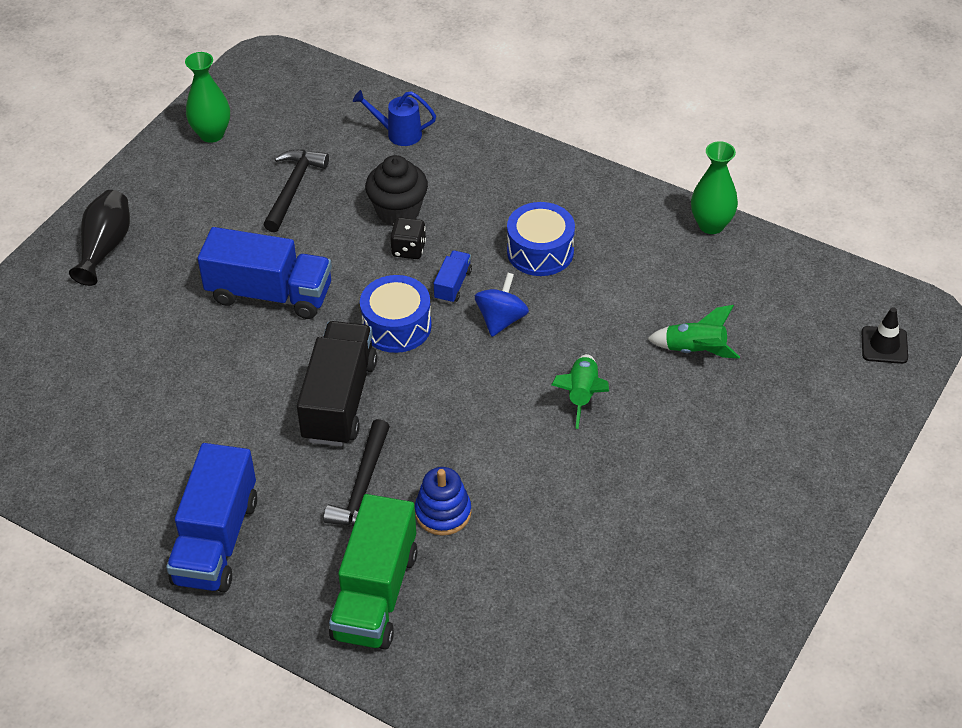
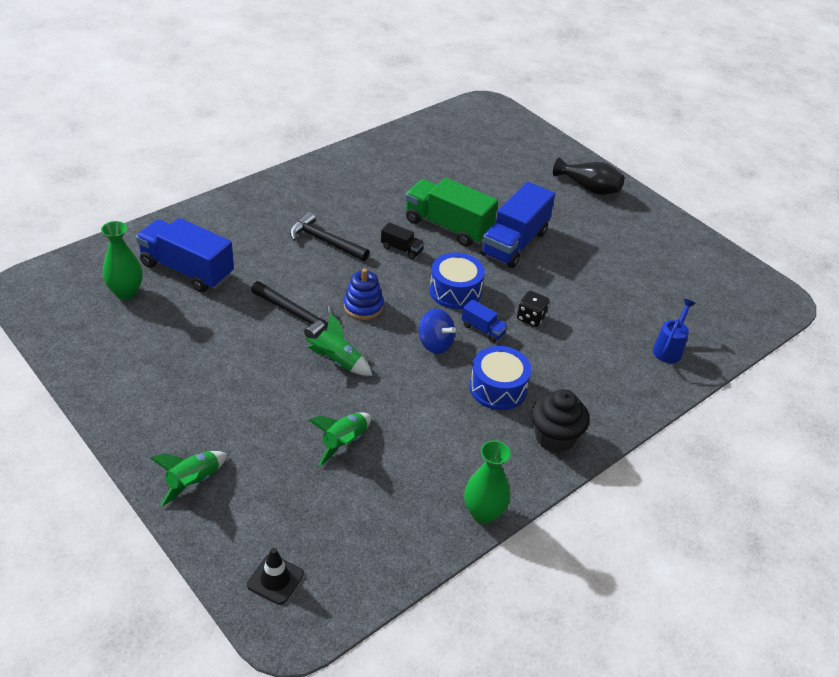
camera: 105 degrees right, 5 degrees down
blue truck [166,443,257,592] -> blue truck moved to [136,218,234,292]
green vase [185,52,230,143] -> green vase moved to [101,221,143,300]
black hammer [263,150,329,232] -> black hammer moved to [251,281,334,339]
black truck [297,321,377,446] -> black truck [381,222,424,260], size x0.46
green truck [329,494,418,650] -> green truck moved to [405,178,498,247]
black cupcake [365,155,428,226] -> black cupcake moved to [532,389,589,453]
blue stacking toy [415,467,471,536] -> blue stacking toy moved to [344,268,384,320]
none -> green rocket [150,451,227,506]

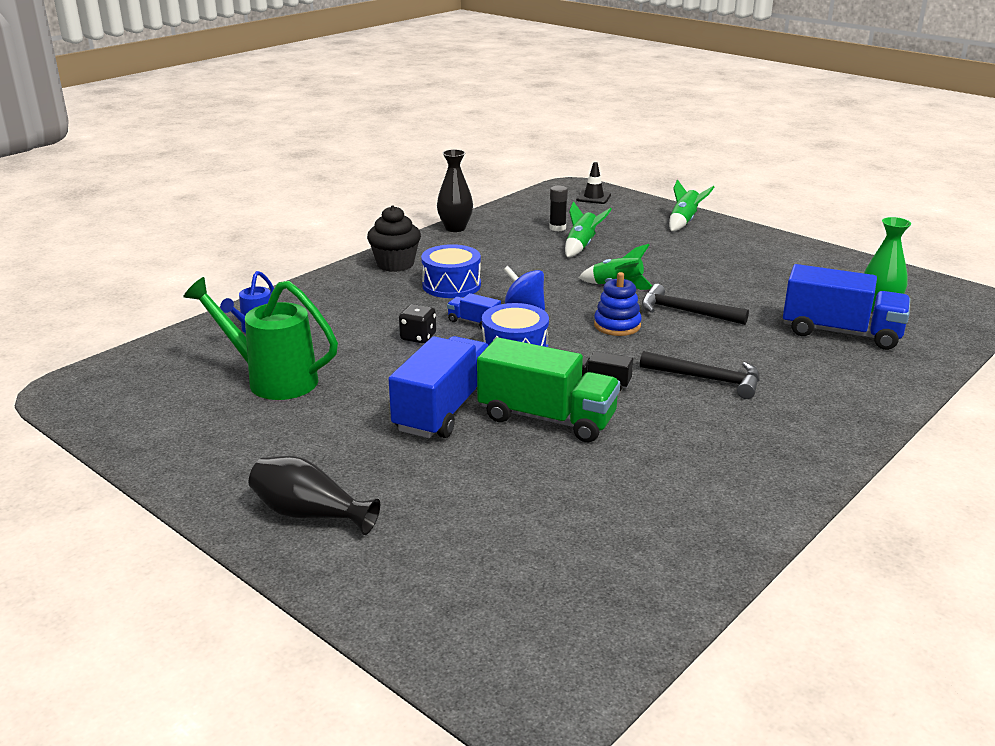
camera: 175 degrees right, 15 degrees down
green vase [464,440,511,524] -> black vase [437,149,473,232]
none -> green watering can [183,277,338,400]
none -> black glue stick [549,186,568,231]

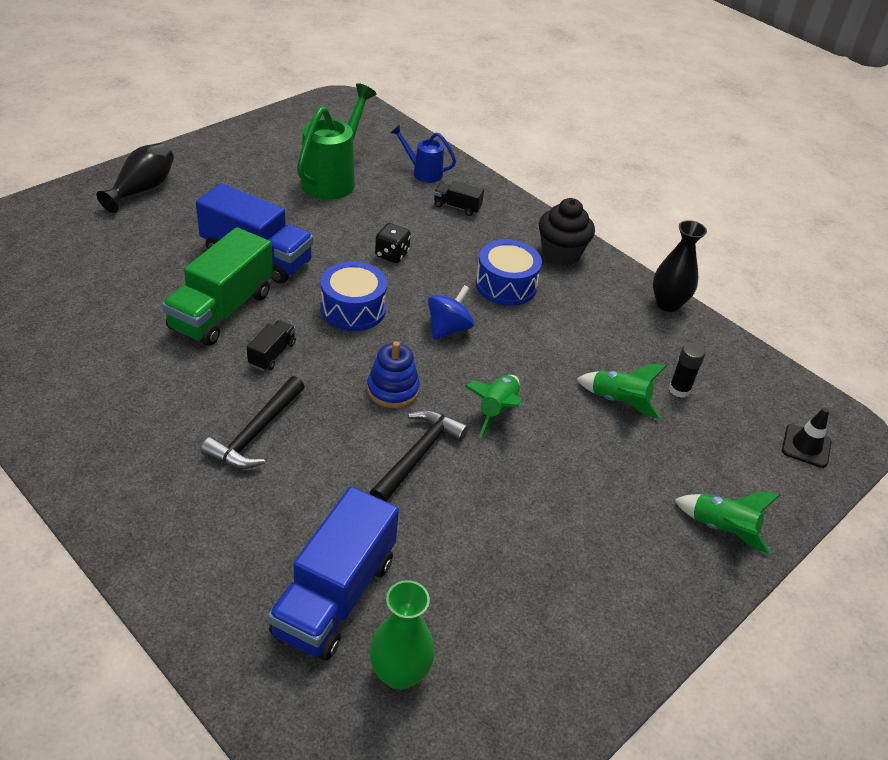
camera: 90 degrees right, 15 degrees up
blue truck [447,293,501,329] -> none
none -> black truck [434,181,484,216]

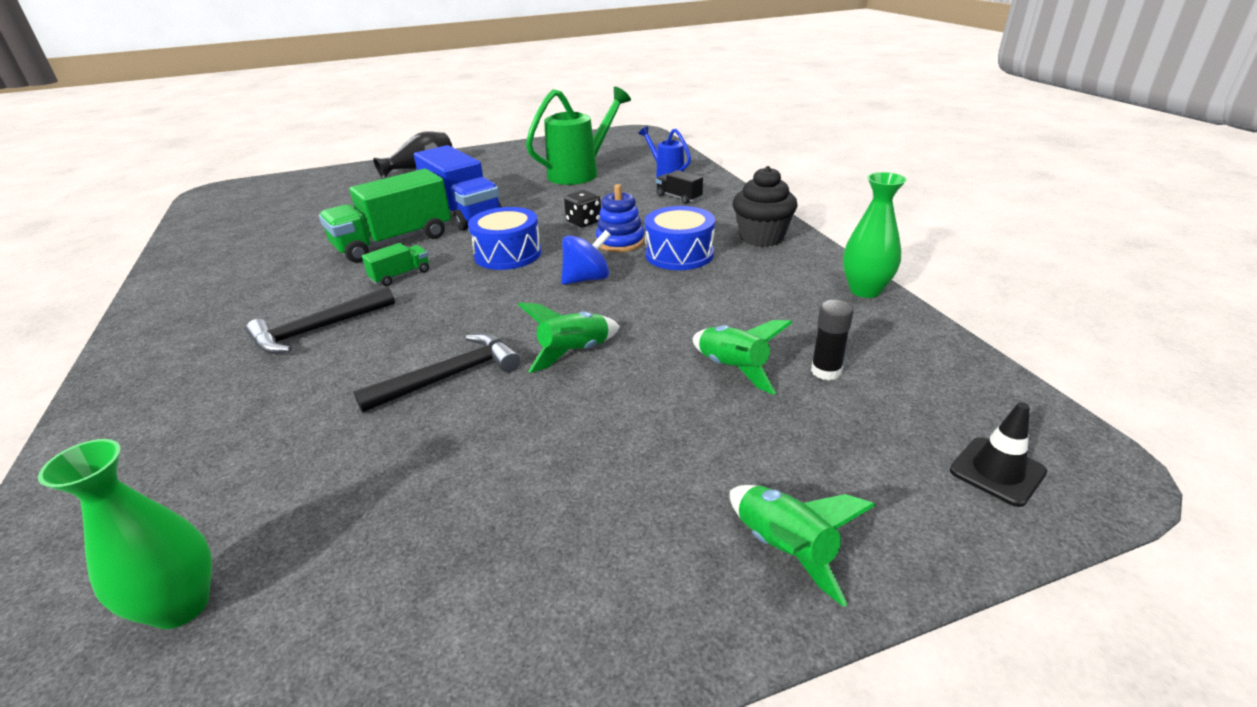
camera: 30 degrees right, 10 degrees down
black truck [247,320,296,371] -> green truck [362,243,429,286]
blue truck [268,486,399,660] -> none
blue stacking toy [367,341,420,408] -> blue stacking toy moved to [596,184,645,252]
black vase [653,220,707,312] -> green vase [843,172,906,298]

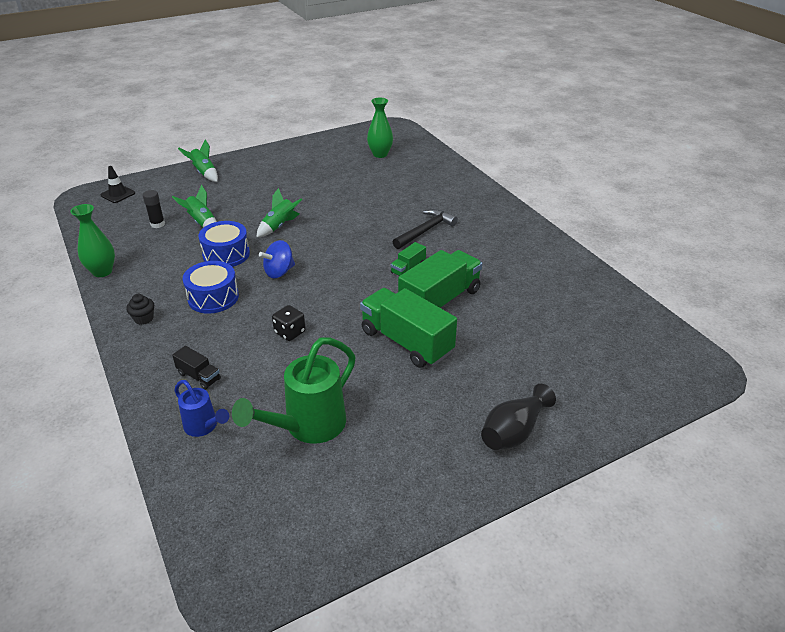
camera: 170 degrees right, 5 degrees up
black hammer [354,333,520,413] -> none
blue truck [414,145,502,230] -> green truck [360,288,457,368]
blue drum [468,207,541,270] -> blue drum moved to [198,221,250,267]
blue stacking toy [596,184,645,252] -> none
black cupcake [733,166,798,247] -> black cupcake [126,294,154,325], size x0.54

